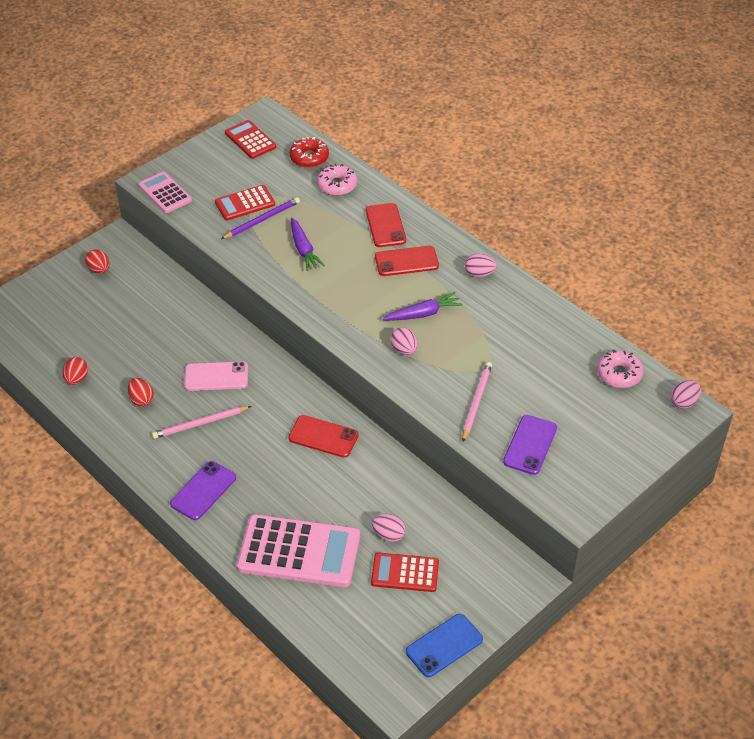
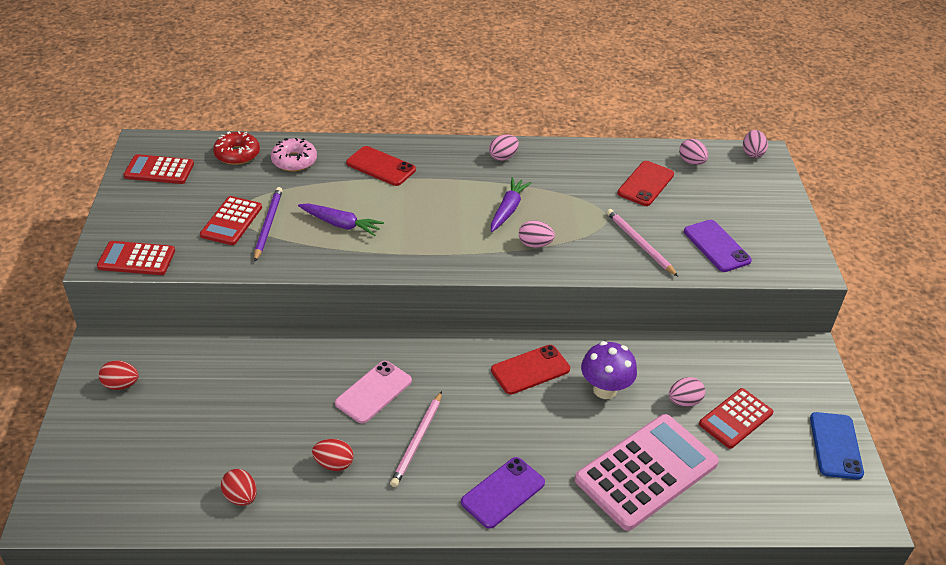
camera: 50 degrees left, 5 degrees down
pink calculator [139,172,192,213] -> red calculator [97,241,175,275]
purple phone [170,461,236,520] -> purple phone turned 60 degrees clockwise [461,457,545,529]
red phone [375,245,439,276] -> red phone moved to [618,161,674,206]
pink donut [597,349,644,388] -> pink egg [679,139,708,165]
none -> purple mushroom [581,341,637,399]

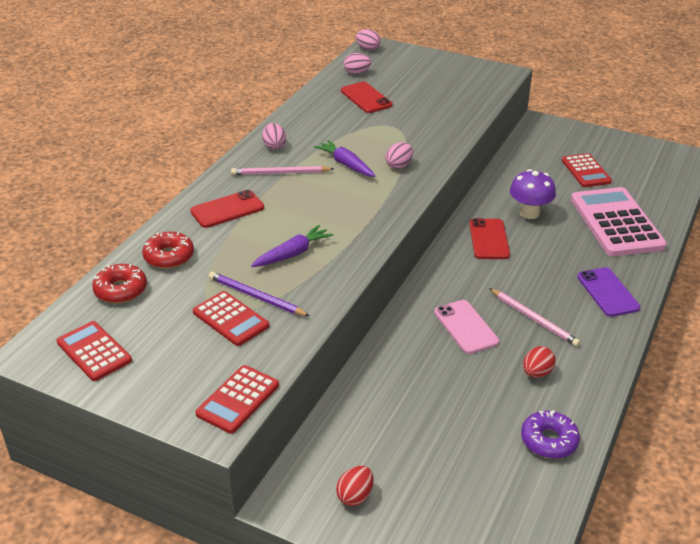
camera: 60 degrees left, 5 degrees down
red calculator [123,154,194,184] -> red calculator turned 105 degrees clockwise [56,321,132,381]
red egg [221,469,257,506] -> purple donut [521,410,580,459]
pink donut [271,138,317,172] -> red donut [142,232,194,269]
pink pencil [607,209,678,276] -> pink pencil moved to [231,166,334,175]
pink egg [669,377,705,407] -> none
purple phone [684,220,752,272] -> none
blue phone [810,412,864,480] -> none

